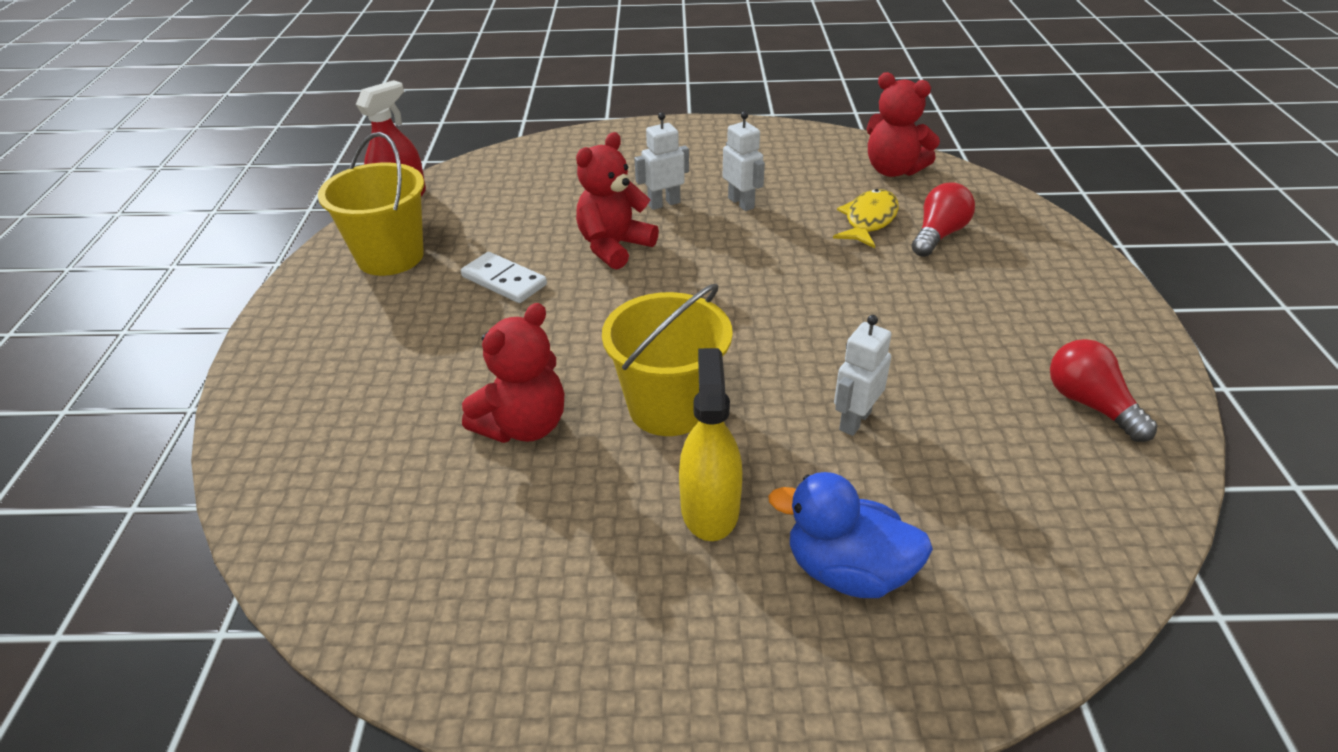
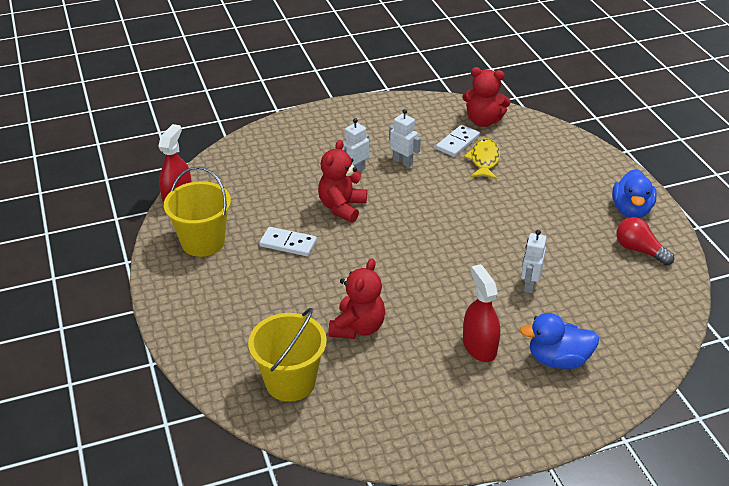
camera: 20 degrees left, 0 degrees up
yellow bucket [602,284,733,436] -> yellow bucket moved to [248,308,327,402]
yellow spray bottle [679,348,742,541] -> red spray bottle [463,264,500,362]
red light bulb [912,183,975,257] -> none
none -> white domino [436,125,480,157]
none -> blue duck [612,169,657,218]

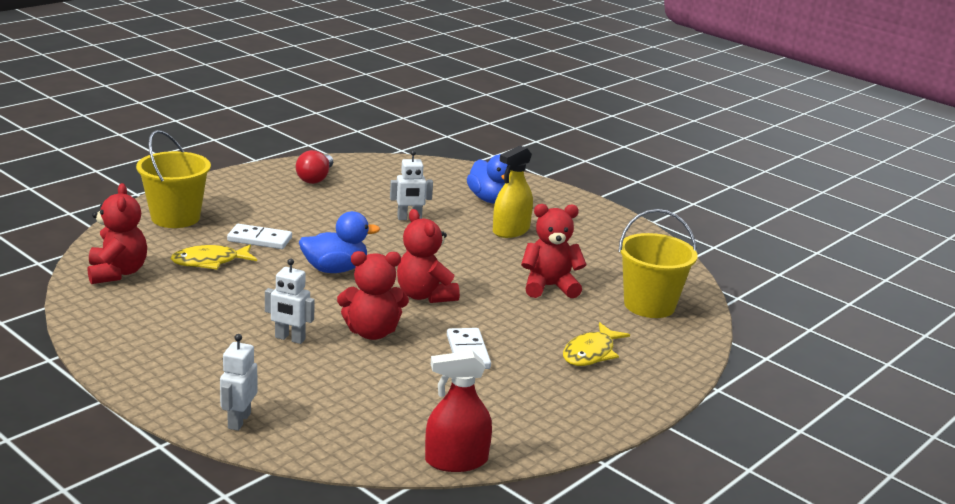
camera: 120 degrees left, 15 degrees down
yellow bucket [164,166,231,257] -> yellow bucket moved to [136,130,211,228]
white robot [389,109,421,167] -> white robot moved to [220,334,257,431]
white domino [436,125,480,157] -> white domino moved to [227,224,292,249]
red spray bottle [463,264,500,362] -> yellow spray bottle [493,145,533,238]
blue duck [612,169,657,218] -> blue duck moved to [299,211,380,273]
none -> red teddy bear [397,209,460,303]
none -> yellow fish [563,322,630,366]

